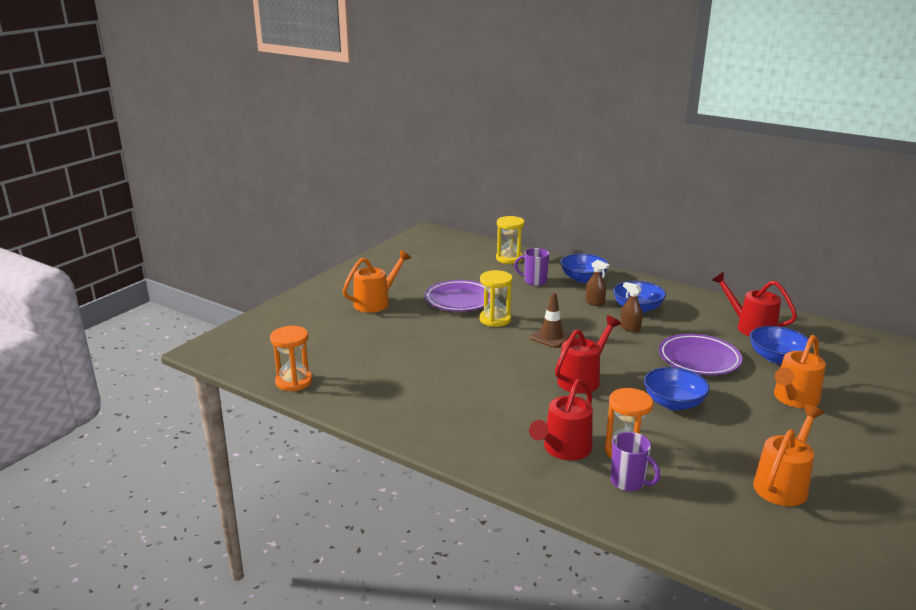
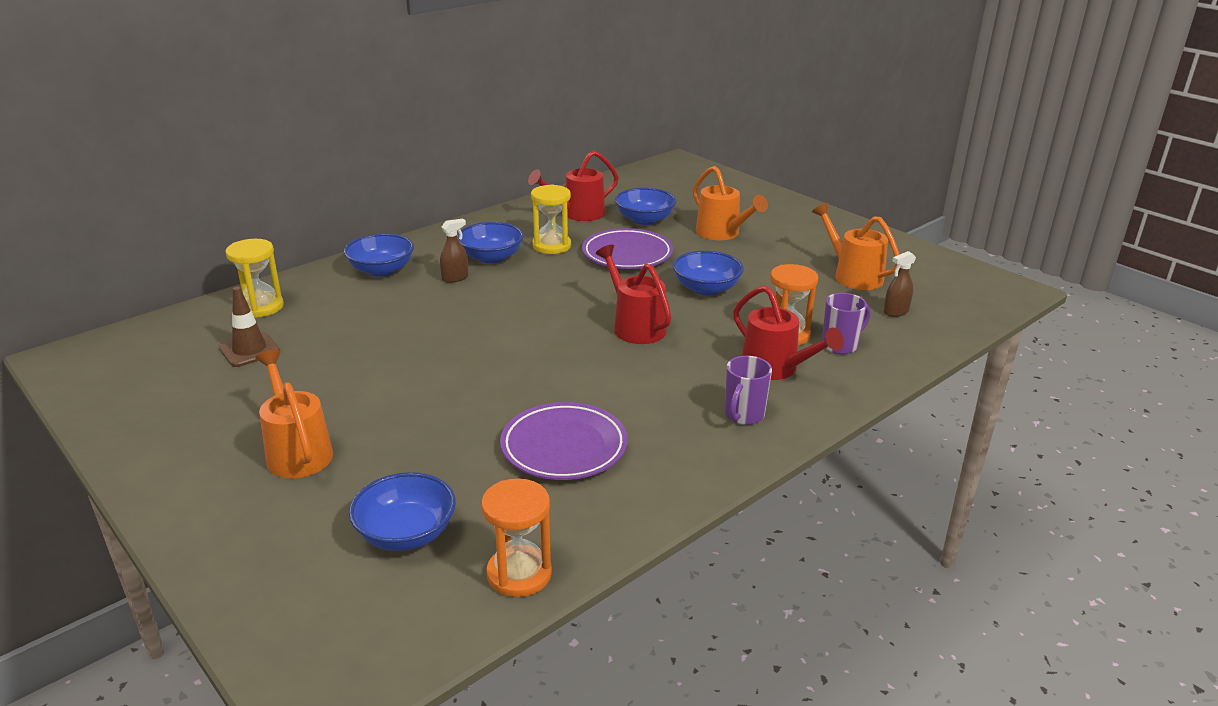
camera: 75 degrees left, 5 degrees up
purple plate [425,280,490,311] -> purple plate moved to [500,402,628,480]
yellow hourglass [479,270,513,327] -> yellow hourglass moved to [531,184,571,254]
purple mug [514,248,550,286] -> purple mug moved to [725,356,772,425]
brown traffic cone [530,292,572,348] -> brown traffic cone moved to [219,287,280,367]
brown spray bottle [620,282,642,332] -> brown spray bottle moved to [884,251,916,317]
none -> blue bowl [349,472,456,551]

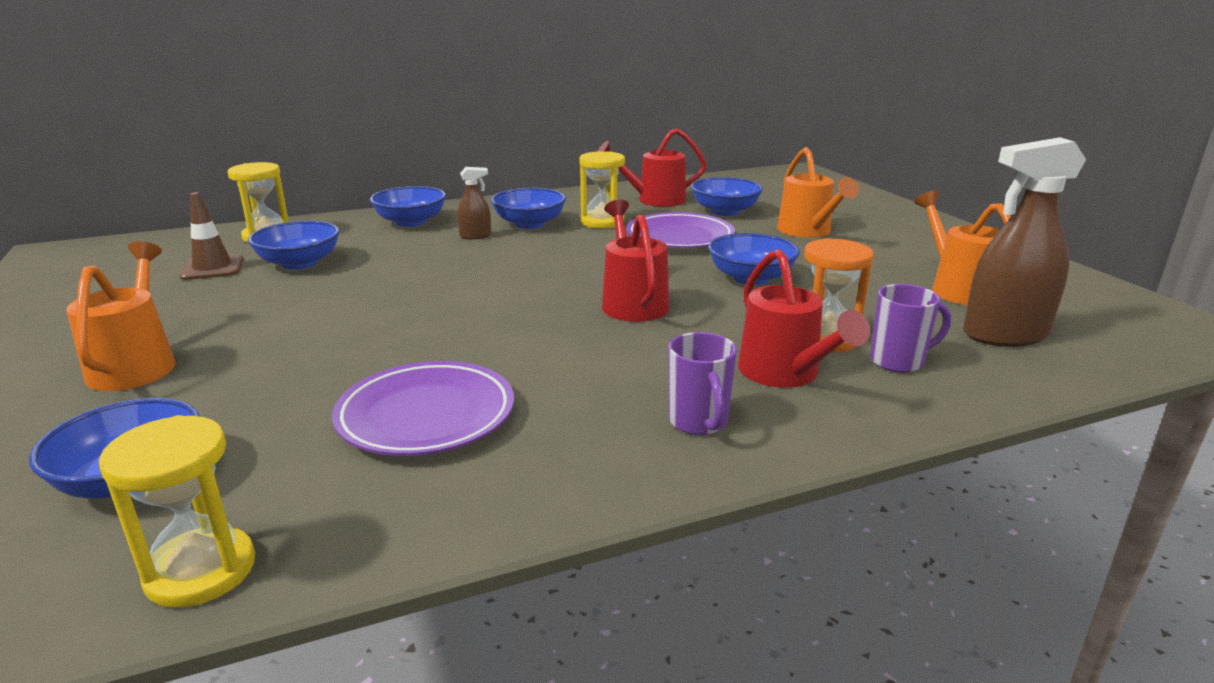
camera: 20 degrees right, 5 degrees down
orange hourglass [481,478,552,597] -> yellow hourglass [99,415,255,608]
purple mug [725,356,772,425] -> purple mug turned 60 degrees counterclockwise [668,332,737,435]
brown spray bottle [884,251,916,317] -> brown spray bottle [963,137,1086,347], size x2.06
none -> blue bowl [248,221,339,270]

